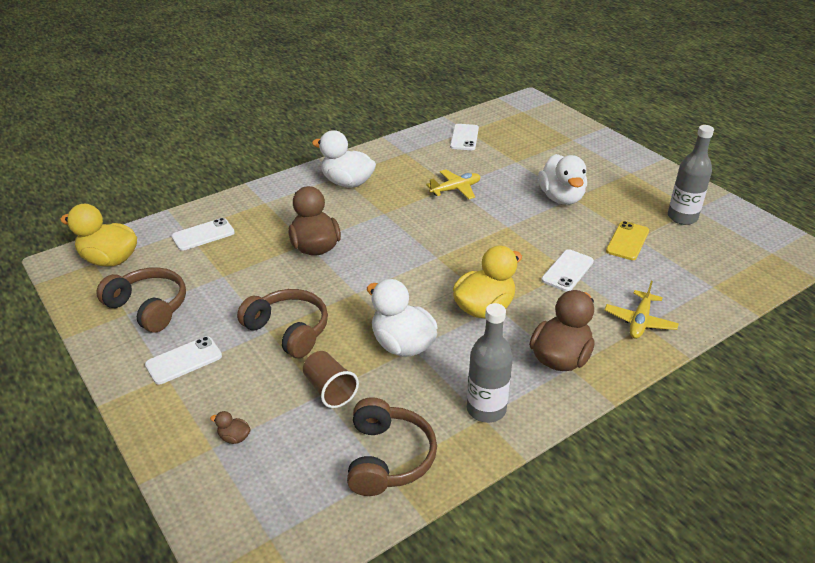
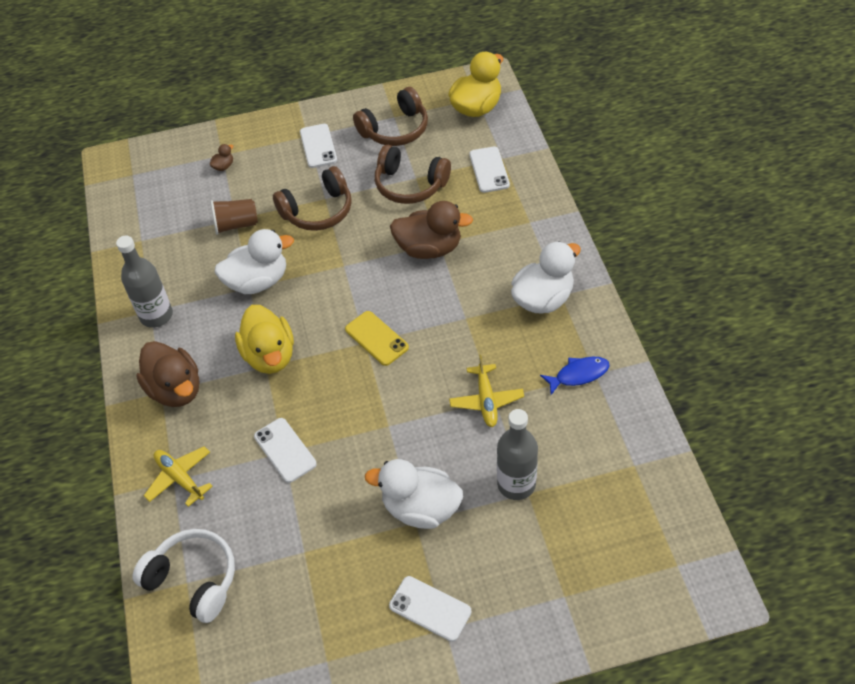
camera: 115 degrees right, 15 degrees up
brown headphones [347,397,437,496] -> brown headphones moved to [375,145,451,204]
white phone [450,124,479,150] -> white phone moved to [389,576,472,642]
yellow phone [606,221,649,260] -> yellow phone moved to [345,311,409,366]
grey bottle [668,125,714,225] -> grey bottle moved to [497,409,538,500]
none -> white headphones [132,529,235,623]
none -> blue fish [540,357,610,395]

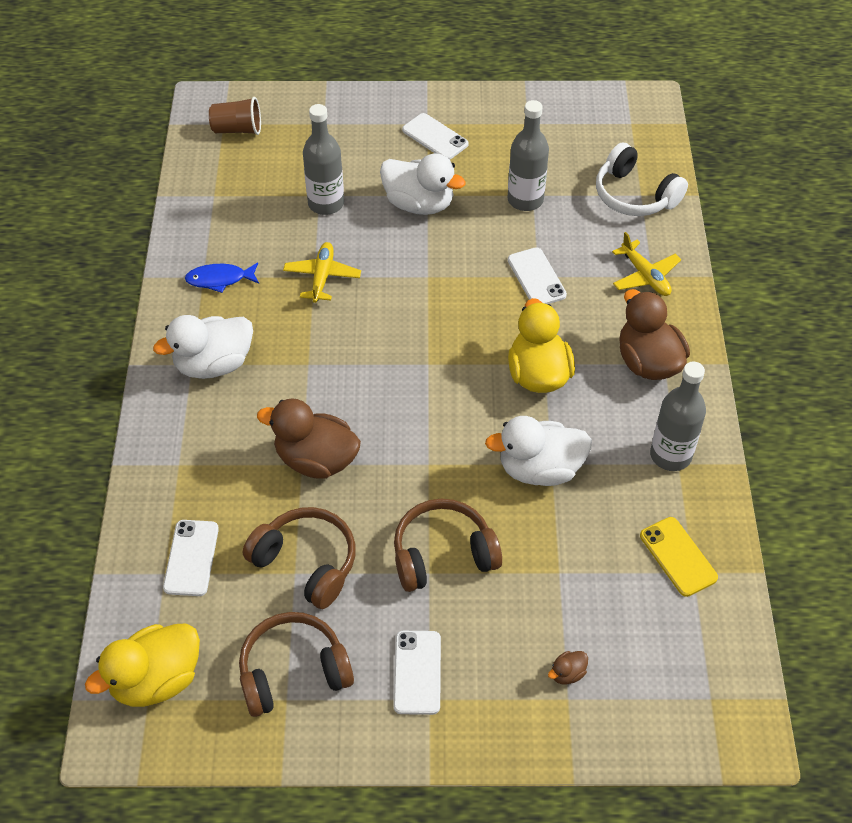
camera: 170 degrees left, 0 degrees up
brown cup [211,199,258,235] -> brown cup moved to [209,97,261,135]
yellow phone [345,311,409,366] -> yellow phone moved to [640,517,718,597]
none -> grey bottle [508,100,549,211]

